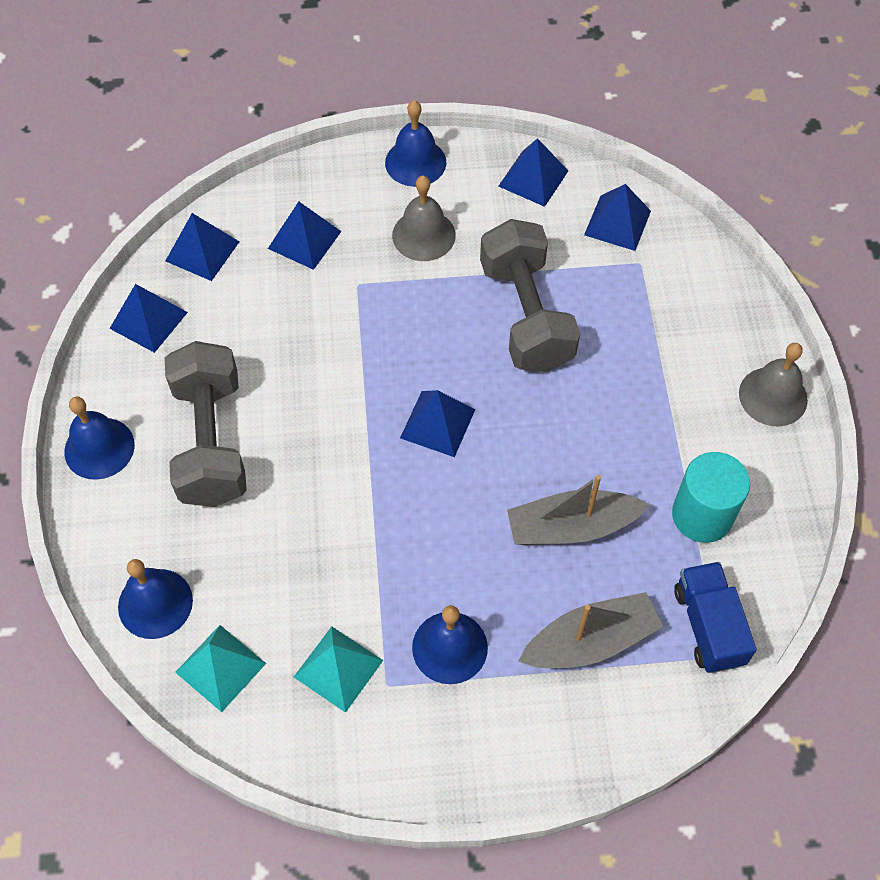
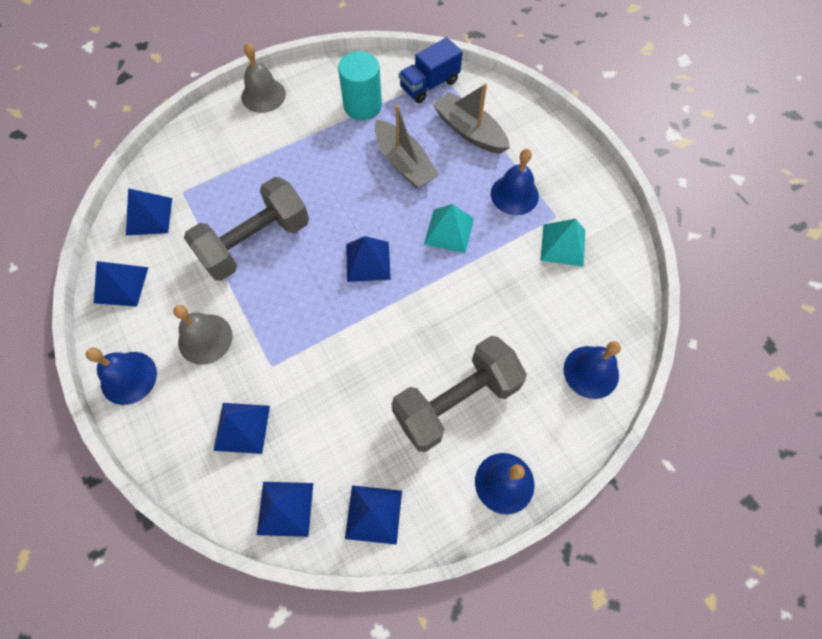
camera: 115 degrees left, 5 degrees up
turquoise pyramid [175,625,266,712] -> turquoise pyramid moved to [424,204,474,253]

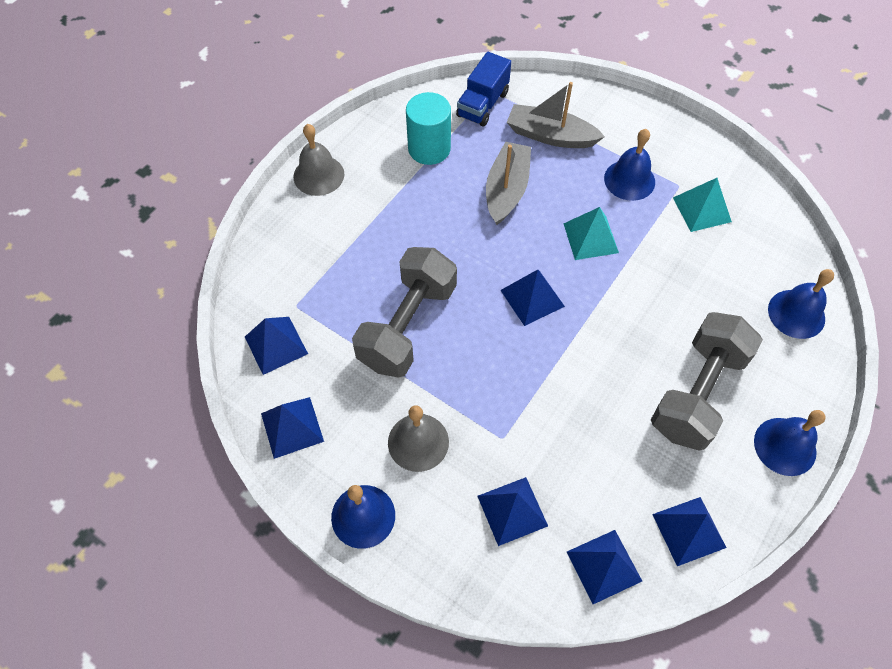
camera: 25 degrees left, 5 degrees down
grey boat [375,105,439,189] -> grey boat turned 105 degrees counterclockwise [486,142,531,225]

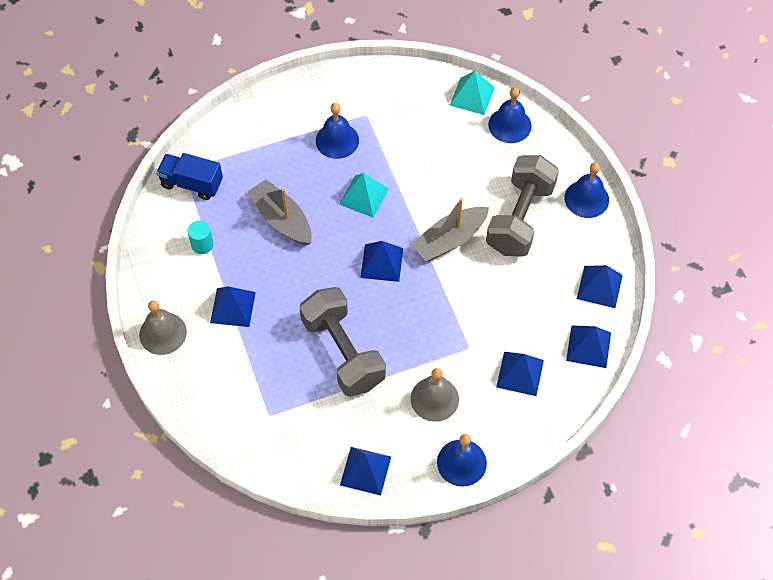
camera: 55 degrees left, 0 degrees up
blue pyramid [245,317,308,375] -> blue pyramid moved to [210,286,256,327]
turquoise cylinder [406,92,451,165] -> turquoise cylinder [187,221,214,254], size x0.57
blue truck [456,52,511,127] -> blue truck turned 135 degrees clockwise [156,153,223,200]
grey boat [507,82,605,148] -> grey boat moved to [411,198,489,261]
grey dumbbell [651,312,763,451] -> grey dumbbell turned 45 degrees clockwise [486,155,559,257]
turquoise pyramid [673,178,732,232] -> turquoise pyramid moved to [450,71,495,115]

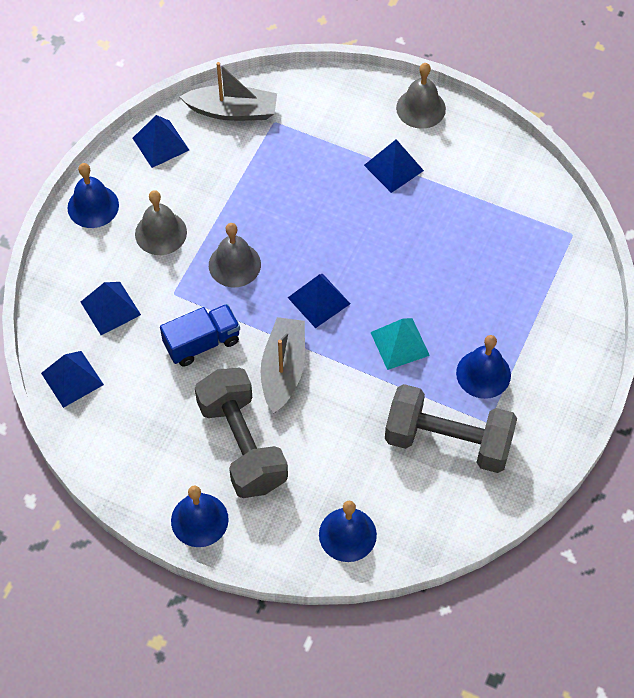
camera: 135 degrees right, 0 degrees up
blue truck [156,153,223,200] -> blue truck moved to [160,304,240,367]
turquoise cylinder [187,221,214,254] -> none
grey boat [248,179,312,246] -> grey boat moved to [180,62,277,121]
grey dumbbell [299,287,386,396] -> grey dumbbell moved to [385,384,517,473]
turquoise pyramid [450,71,495,115] -> none
blue pyramid [577,265,623,308] -> none
none -> grey bell [209,223,261,287]

